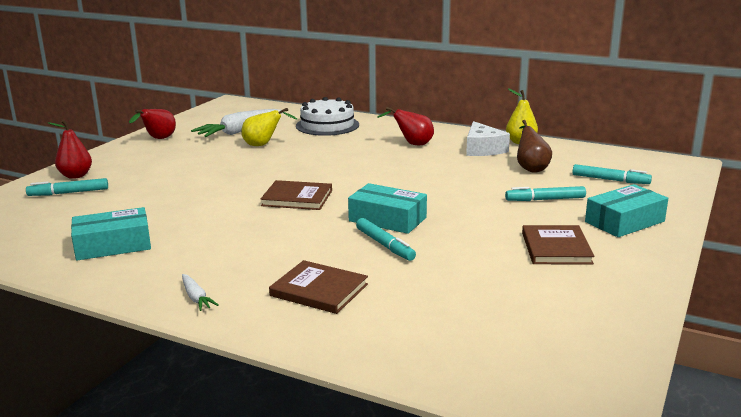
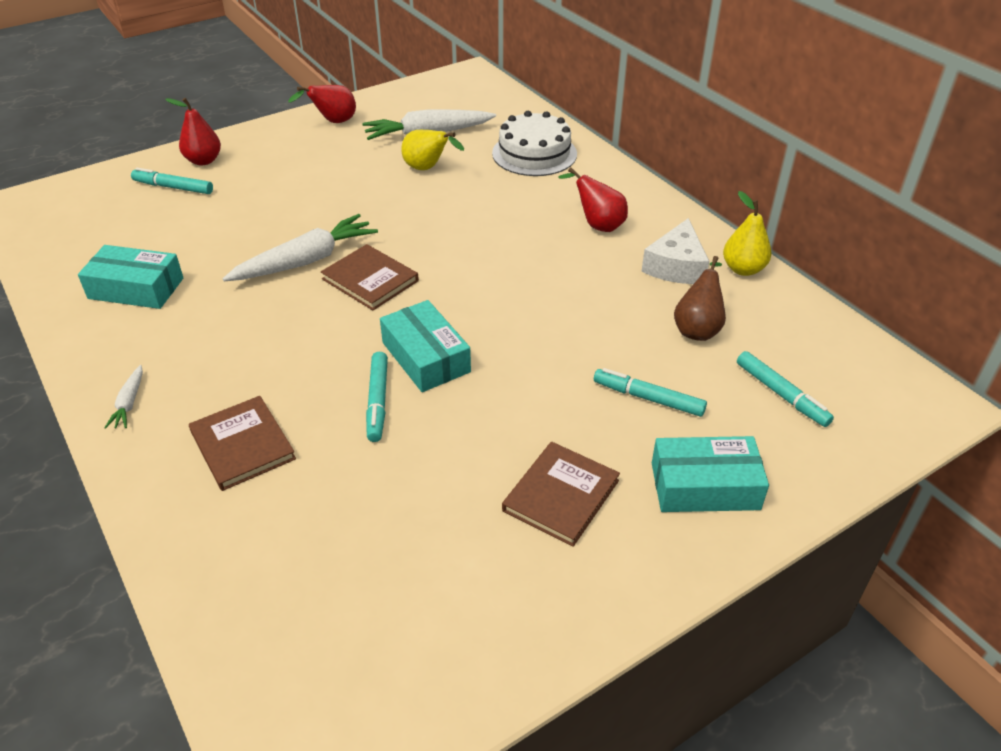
camera: 30 degrees right, 20 degrees up
none -> white carrot [222,214,378,281]

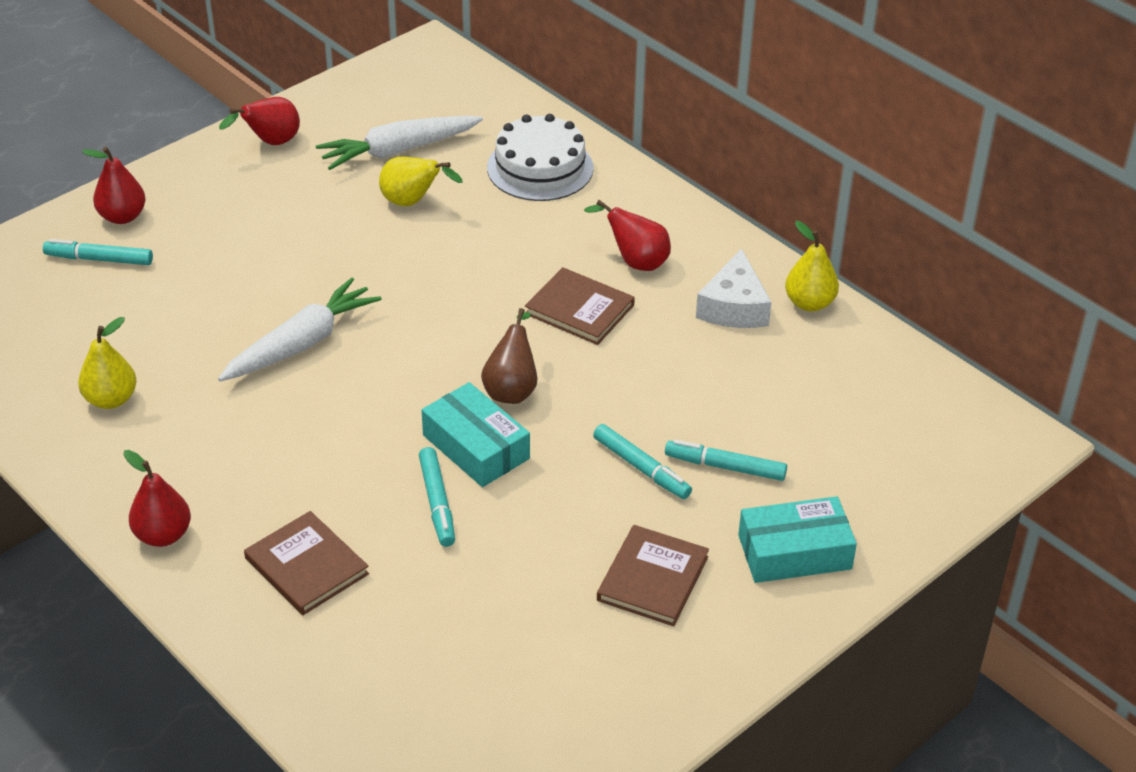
camera: 10 degrees left, 0 degrees up
turquoise box [78,245,183,309] -> yellow pear [78,317,137,409]
white carrot [104,365,143,429] -> red pear [124,450,191,547]
brown book [321,244,419,310] -> brown book moved to [525,267,635,345]
brown pear [674,256,726,341] -> brown pear moved to [481,308,537,404]
turquoise marker [737,351,834,427] -> turquoise marker moved to [593,424,692,499]

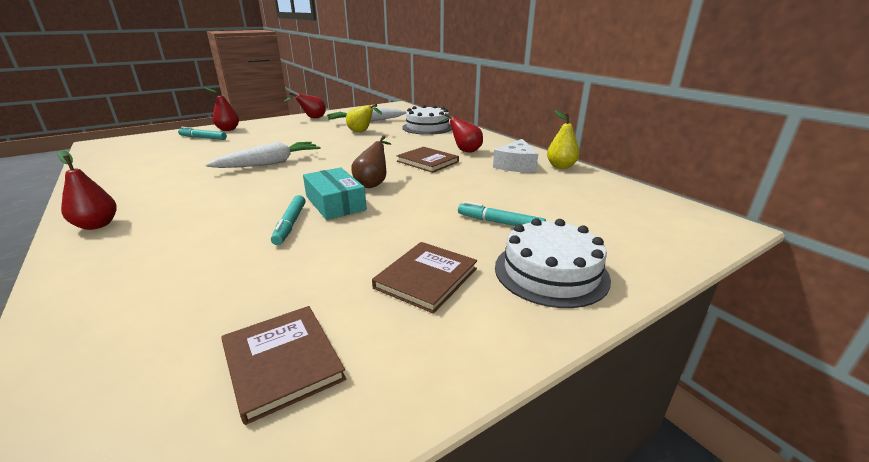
camera: 10 degrees right, 15 degrees down
yellow pear [78,317,137,409] -> none
brown book [244,511,369,615] -> brown book moved to [221,306,346,425]
turquoise marker [593,424,692,499] -> none
turquoise box [738,496,857,583] -> white cake [495,218,611,308]

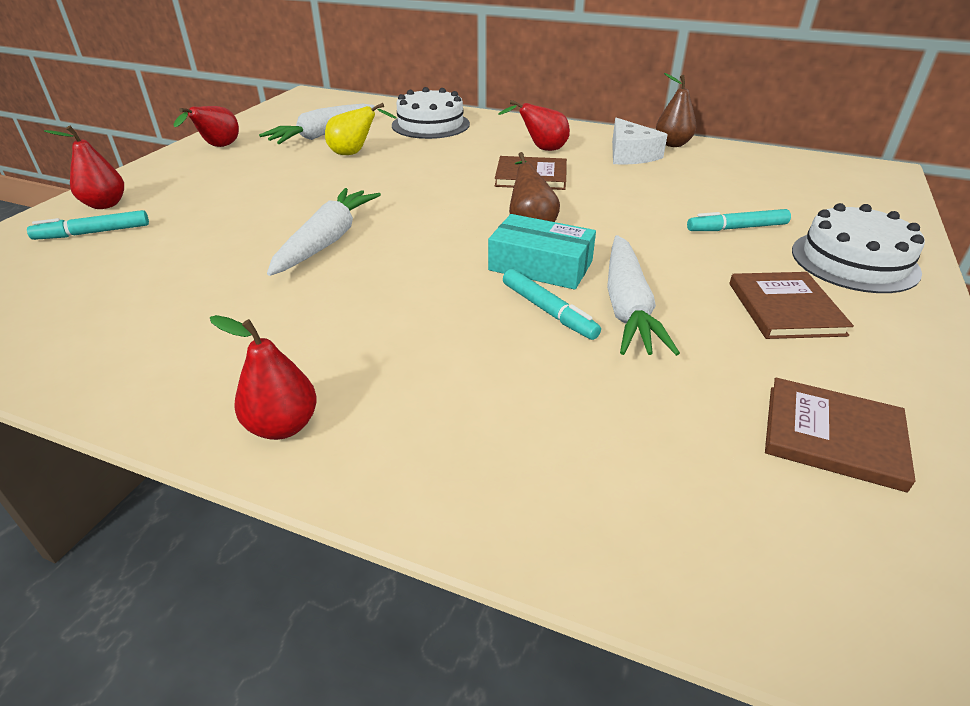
camera: 35 degrees left, 10 degrees up
yellow pear [547,110,580,169] -> brown pear [656,73,697,147]
none -> white carrot [607,235,680,356]

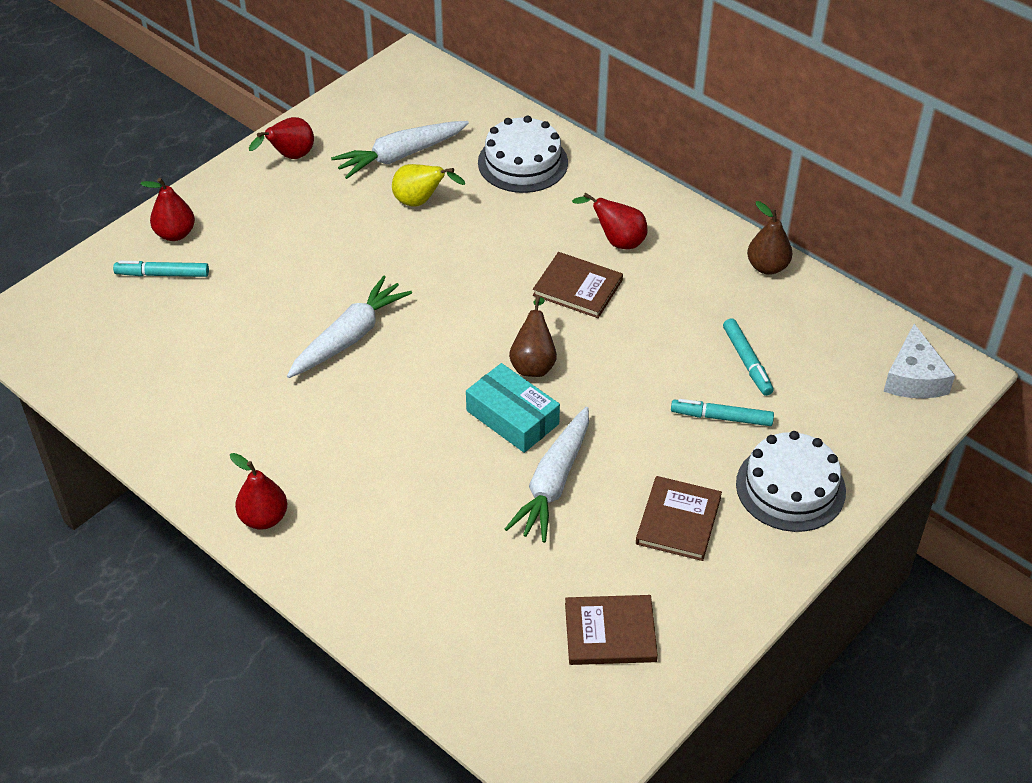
camera: 20 degrees right, 10 degrees up
turquoise marker [503,269,601,340] -> turquoise marker moved to [723,318,774,396]
white cheese [612,118,668,165] -> white cheese moved to [883,324,955,398]
brown book [765,378,915,492] -> brown book turned 45 degrees counterclockwise [565,595,658,665]

